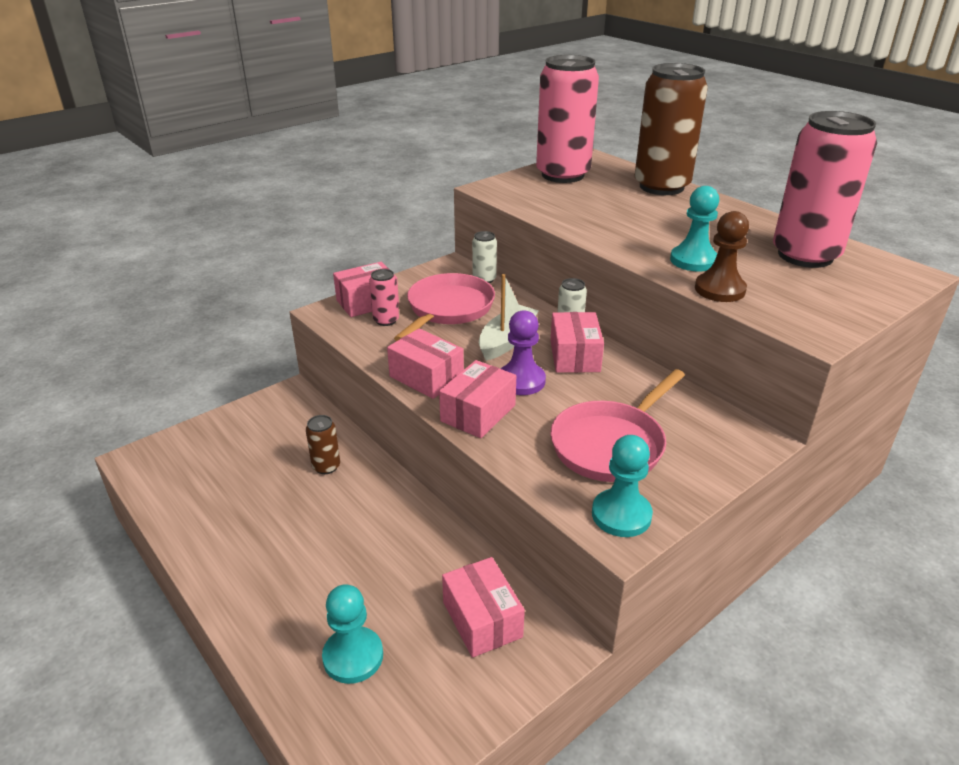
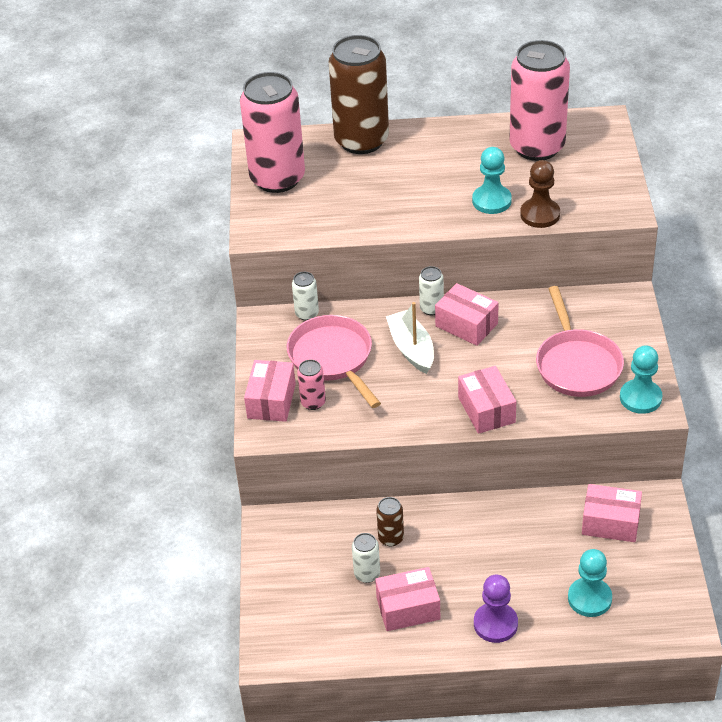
camera: 50 degrees left, 10 degrees up
pink box [387,328,464,399] -> pink box moved to [375,567,440,631]
purple pawn [501,310,546,395] -> purple pawn moved to [474,575,518,643]
none -> white can [352,533,380,583]

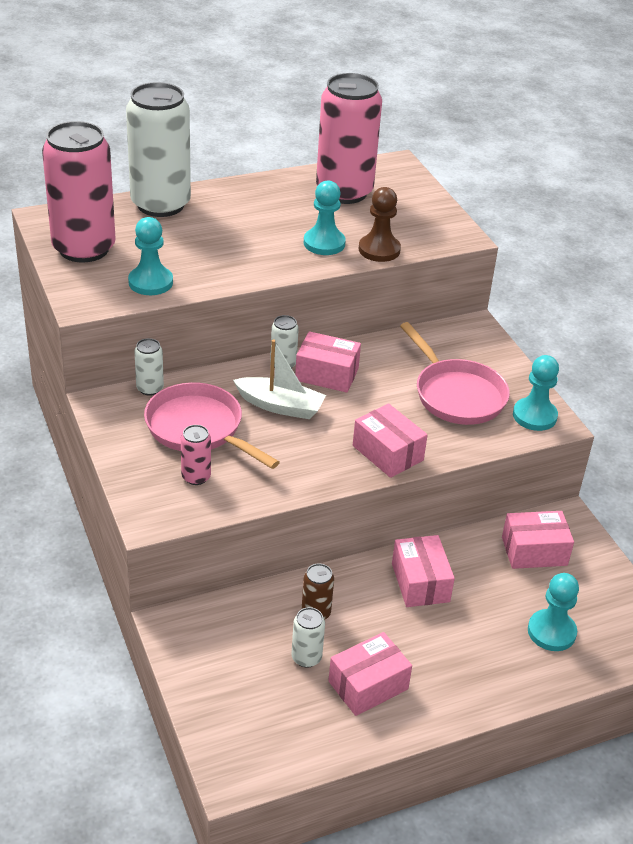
camera: 25 degrees left, 5 degrees down
pink box [244,360,296,422] -> pink box moved to [392,535,455,607]
brown can [329,35,389,154] -> white can [126,82,191,217]
white boat [386,302,434,374] -> white boat turned 150 degrees clockwise [233,340,326,419]
purple pawn [474,575,518,643] -> none
none -> turquoise pawn [128,217,173,295]

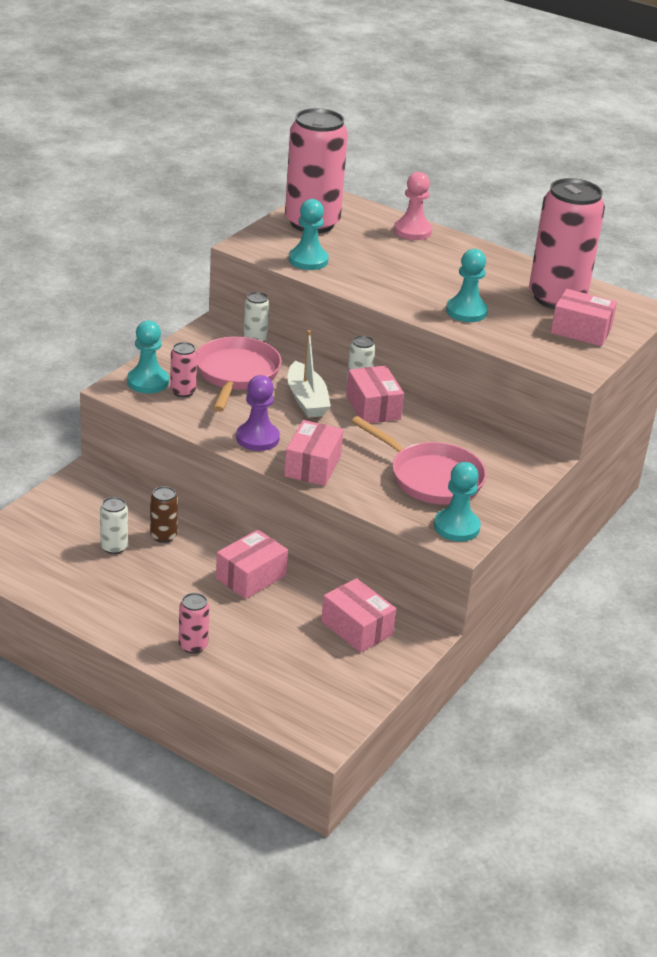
camera: 55 degrees right, 5 degrees down
white can [126,82,191,217] -> pink pawn [394,172,432,240]
pink box [328,632,412,716] -> pink box moved to [551,289,617,346]
brown pawn [359,187,401,262] -> none
pink pan [400,322,510,425] -> pink pan turned 75 degrees counterclockwise [351,416,487,505]
turquoise pawn [528,573,579,651] -> turquoise pawn moved to [127,320,169,393]
none -> pink can [179,593,209,654]
none -> purple pawn [236,375,280,451]

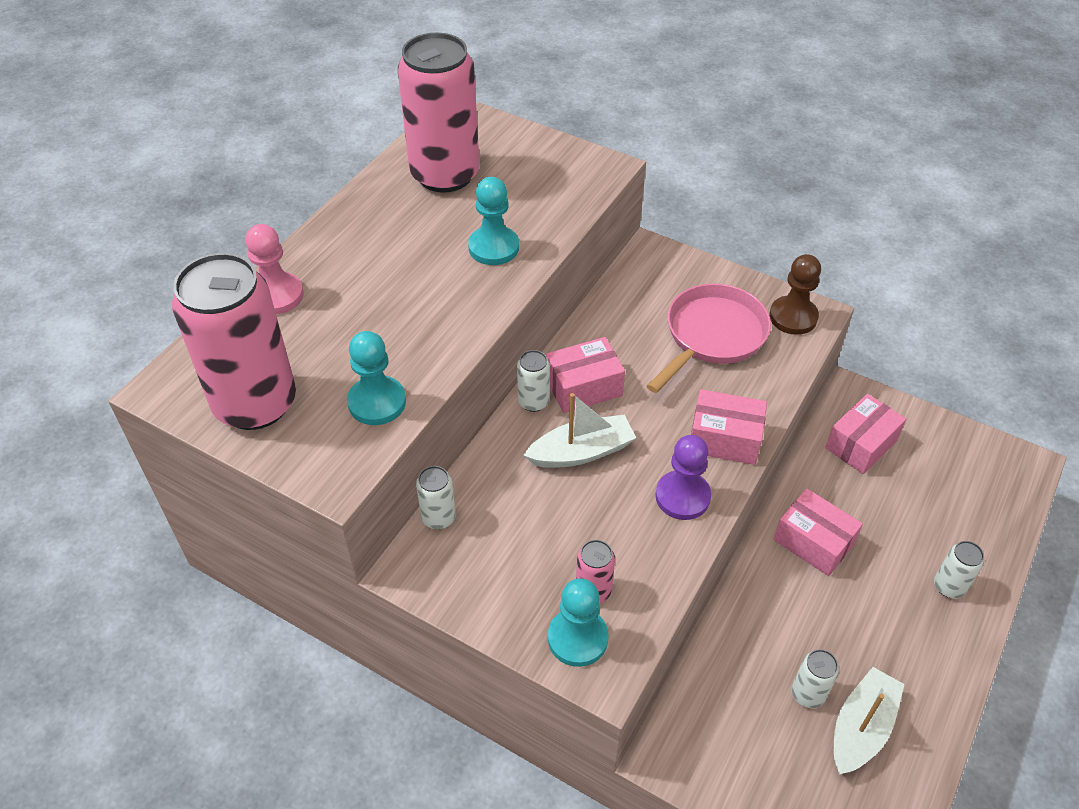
camera: 90 degrees left, 15 degrees up
brown can [150,486,178,543] -> none
pink can [179,593,209,654] -> white can [934,541,984,598]
pink pan [197,337,282,412] -> none
turquoise pawn [434,462,481,542] -> brown pawn [769,254,821,335]
pink box [551,289,617,346] -> none
none -> white boat [834,667,905,774]

